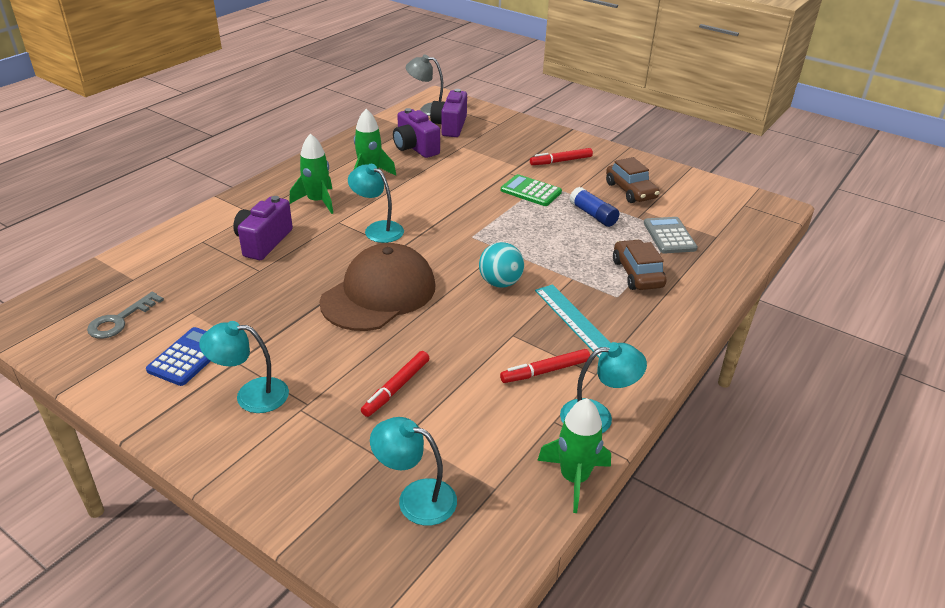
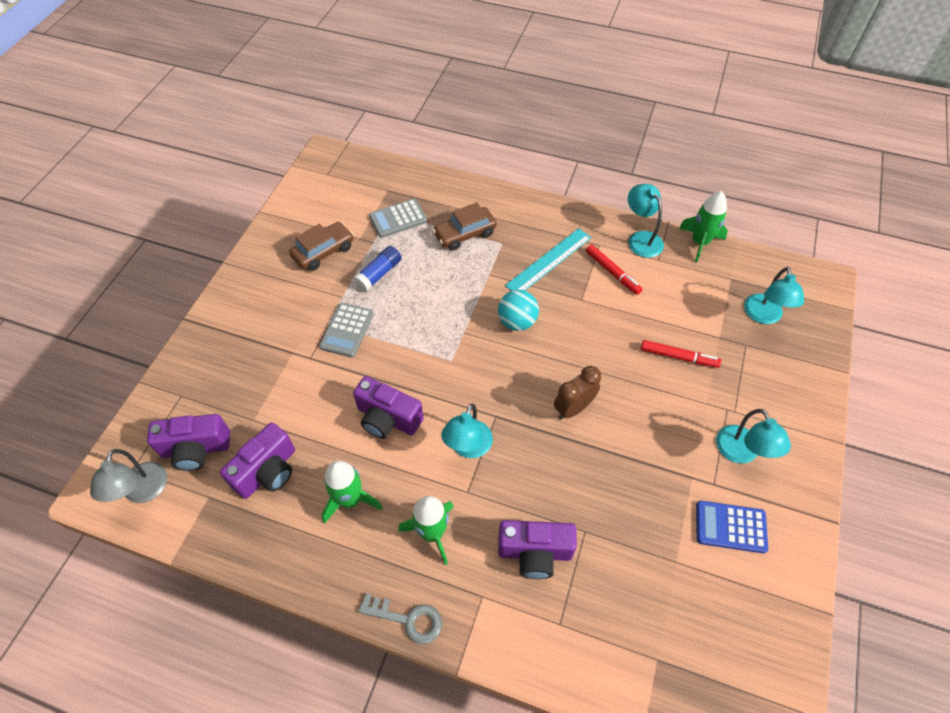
camera: 105 degrees left, 20 degrees up
grey key [87,292,164,339] -> grey key moved to [358,593,442,644]
brown cap [319,243,435,331] -> brown clock [554,366,601,420]
green calculator [501,174,562,206] -> grey calculator [319,303,374,358]
red marker [530,148,593,165] -> none
none -> purple camera [353,376,424,439]

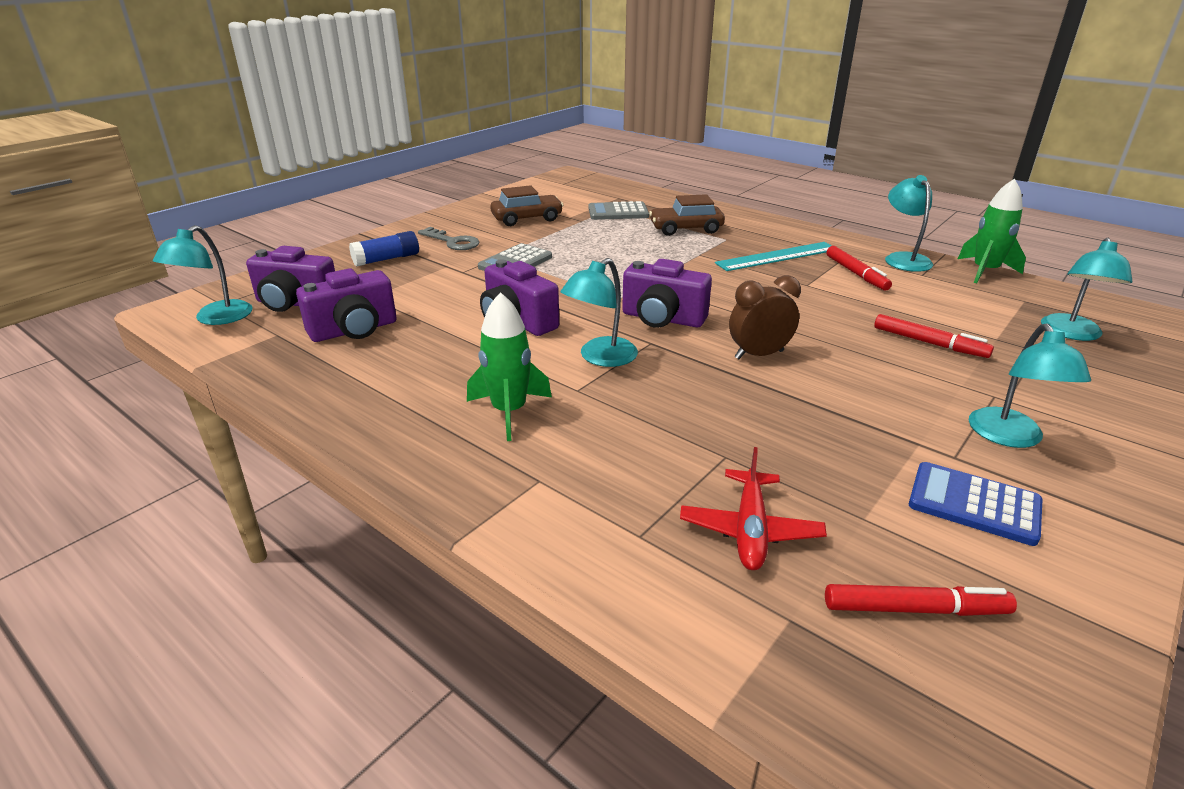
camera: 20 degrees right, 25 degrees down
grey lamp [90,449,167,503] -> turquoise lamp [153,225,253,325]
green rocket [321,461,383,524] -> none
blue glue stick [353,246,401,292] -> blue glue stick moved to [349,231,419,267]
grey key [358,593,442,644] -> grey key moved to [418,227,479,250]
turquoise ball [498,290,539,331] -> none
purple camera [498,520,577,579] -> purple camera moved to [622,259,712,328]
none -> red plane [680,447,827,570]
none -> red marker [825,584,1017,616]

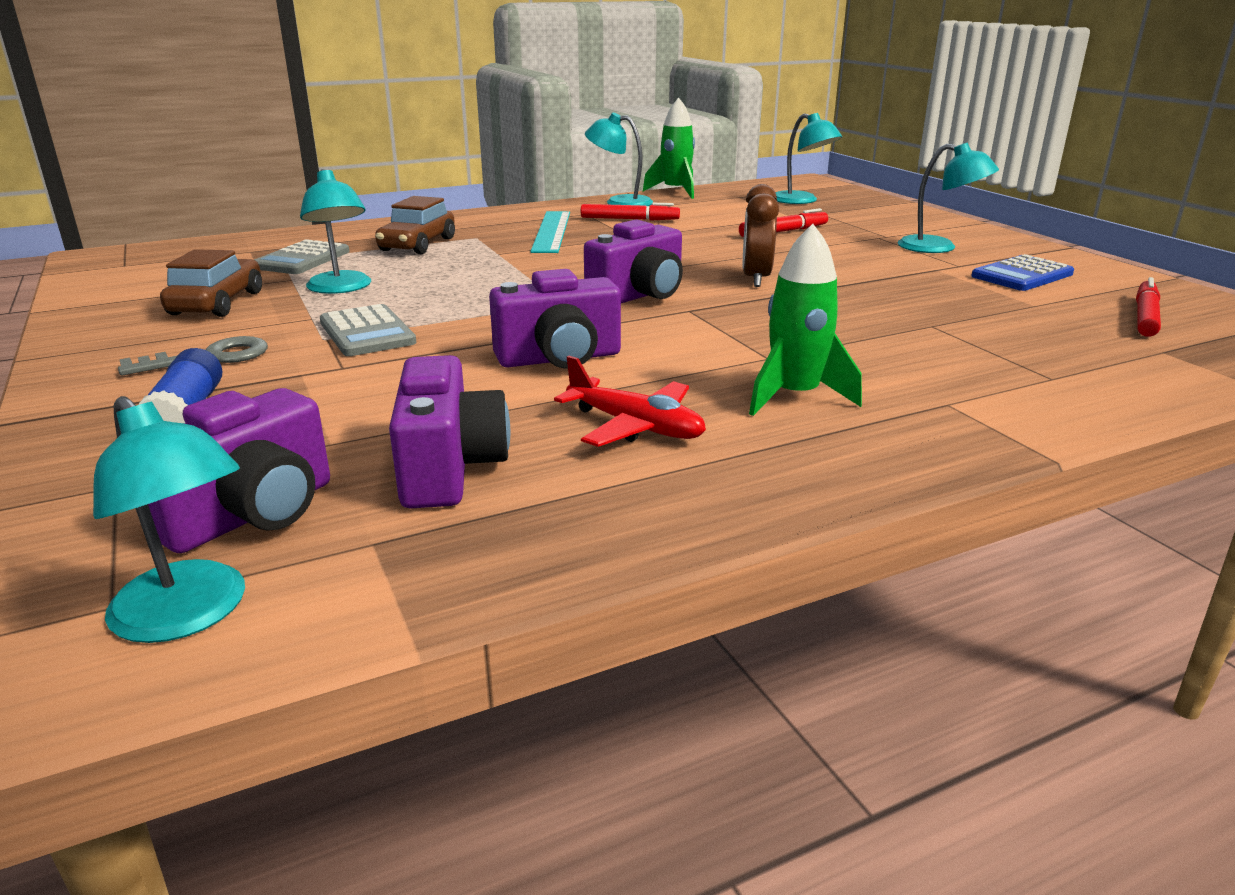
camera: 65 degrees left, 5 degrees down
turquoise lamp [561,258,638,367] -> turquoise lamp moved to [300,169,371,294]
red plane [680,447,827,570] -> red plane moved to [554,356,706,447]

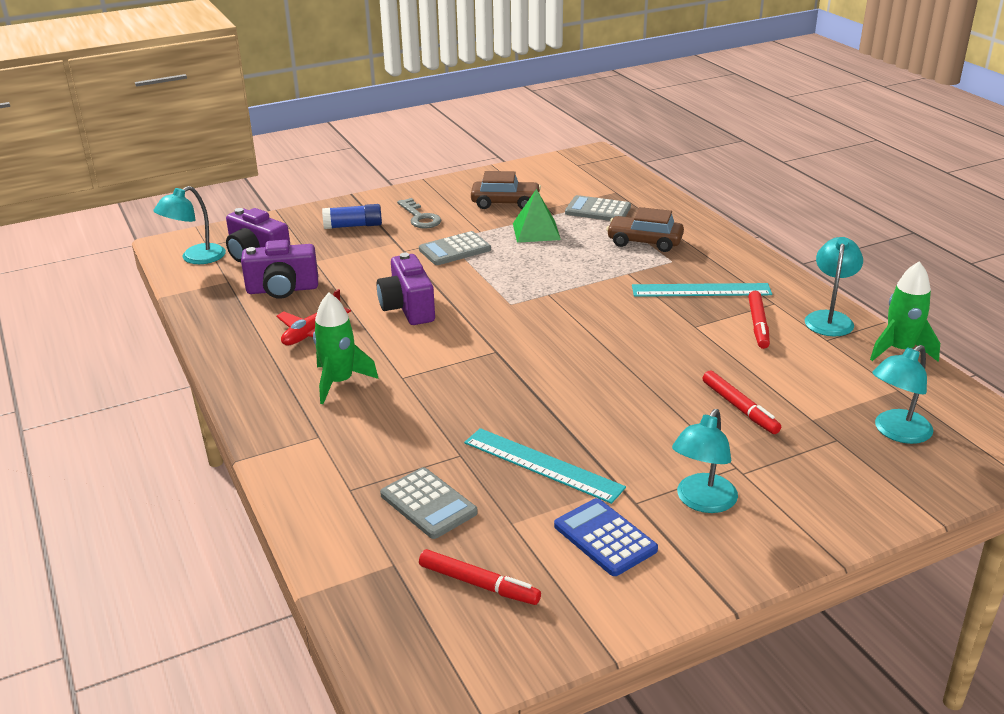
camera: 90 degrees right, 5 degrees up
turquoise lamp [300,169,371,294] -> green pyramid [513,189,561,243]
purple camera [584,219,683,303] -> none
brown clock [743,184,779,287] -> none
none -> grey calculator [380,467,478,539]
none -> turquoise ruler [464,428,626,504]

